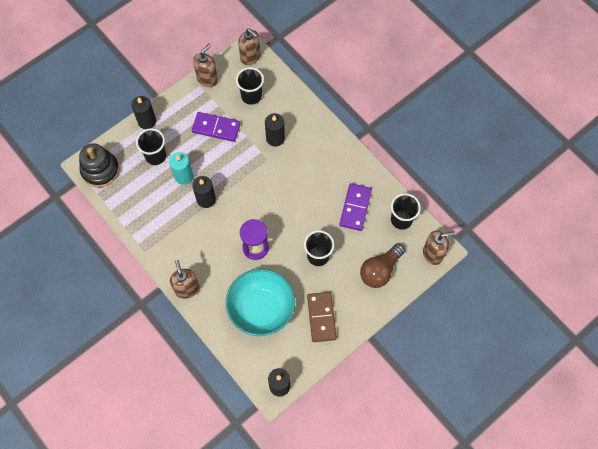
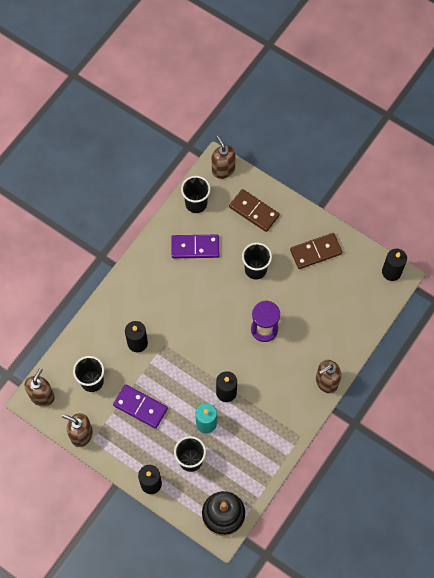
camera: 105 degrees left, 0 degrees up
purple domino [192,112,240,142] -> purple domino turned 60 degrees counterclockwise [113,384,168,429]
turquoise bowl [226,269,295,336] -> none
brown light bulb [360,244,405,288] -> brown domino [229,189,280,232]

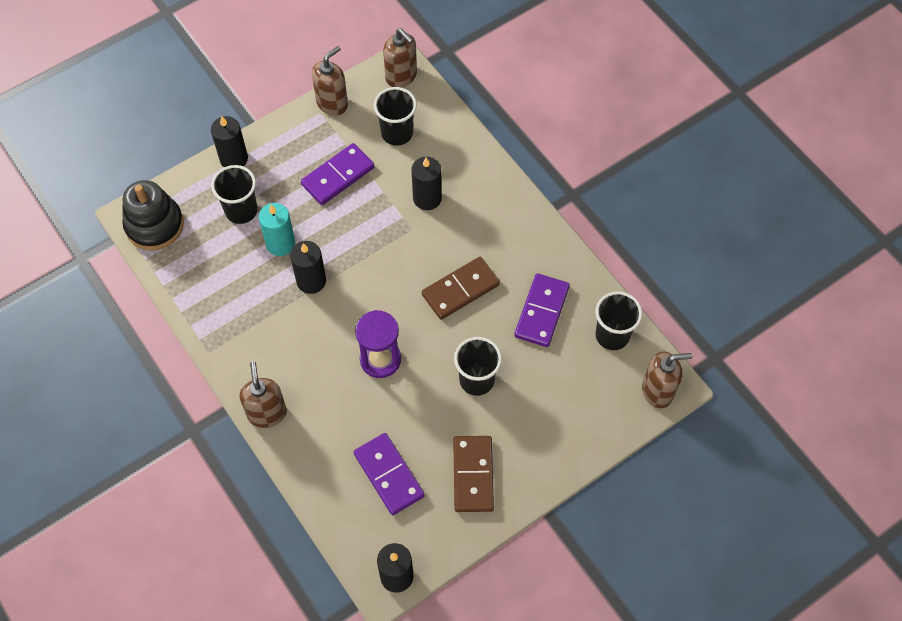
camera: 110 degrees right, 5 degrees down
brown domino [229,189,280,232] -> brown domino moved to [422,257,500,320]
none -> purple domino [354,433,425,515]

